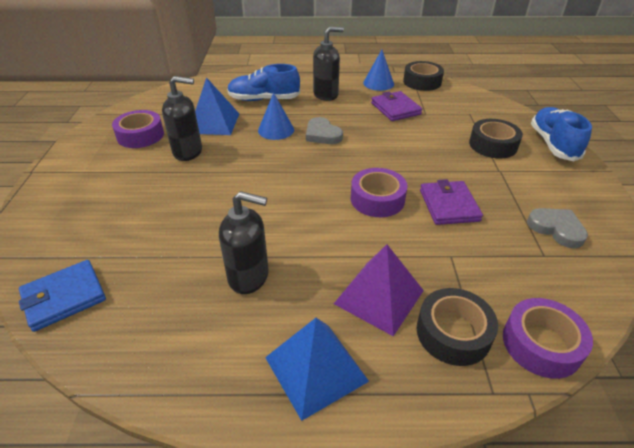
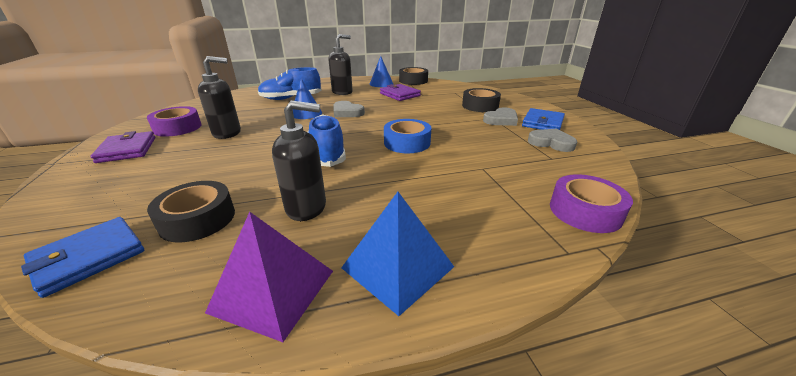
camera: 15 degrees left, 10 degrees down
blue pyramid [195,77,239,135] -> none
purple pyramid [334,244,424,336] -> purple pyramid moved to [205,212,333,342]
purple tape [351,168,407,217] -> blue tape [384,119,431,153]
black tape [417,288,498,366] -> black tape moved to [147,181,235,242]
purple wallet [420,179,483,225] -> purple wallet moved to [91,131,155,163]
blue shoe [531,107,592,161] -> blue shoe moved to [308,114,346,167]
none -> grey heart [483,107,518,126]
none -> blue wallet [522,108,565,130]

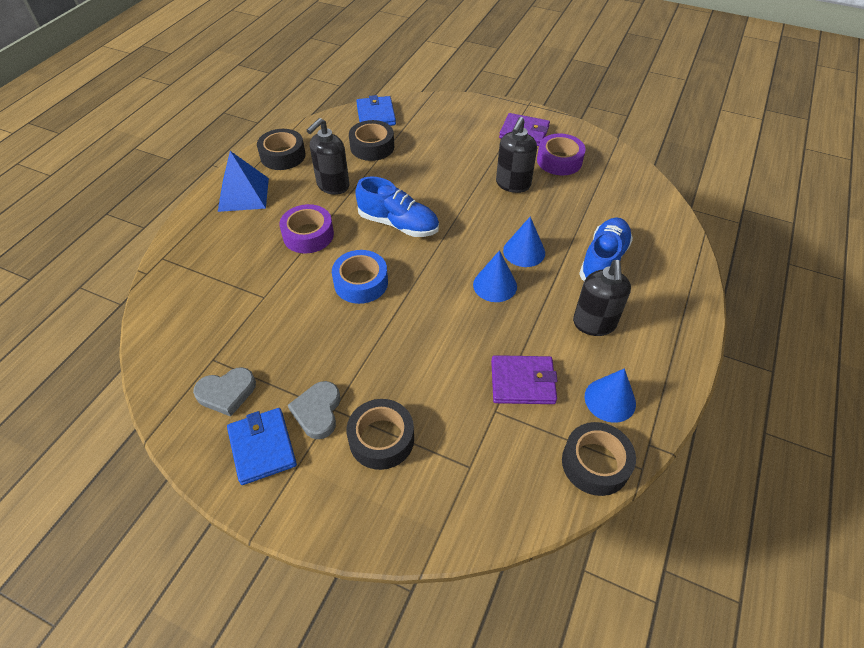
camera: 130 degrees right, 20 degrees up
purple pyramid [205,212,333,342] -> black tape [257,129,306,170]
grey heart [333,101,365,117] -> blue cone [473,250,517,302]
purple tape [550,174,633,233] -> purple tape moved to [279,204,334,253]

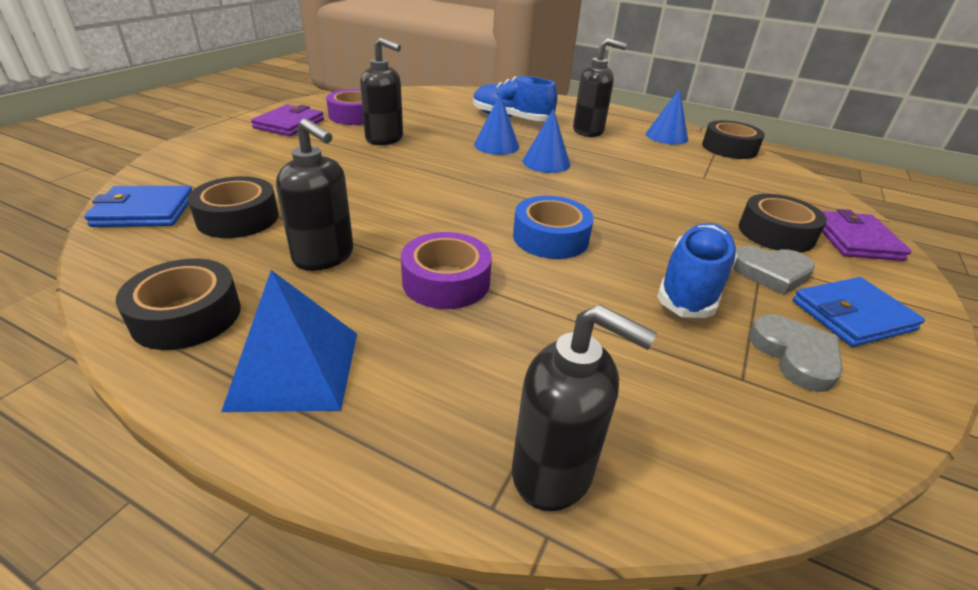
camera: 90 degrees left, 15 degrees down
blue shoe [355,176,439,237] -> blue shoe moved to [657,223,737,318]
purple wallet [491,355,558,404] -> purple wallet moved to [822,209,912,261]
none -> black soap dispenser [512,304,657,511]

